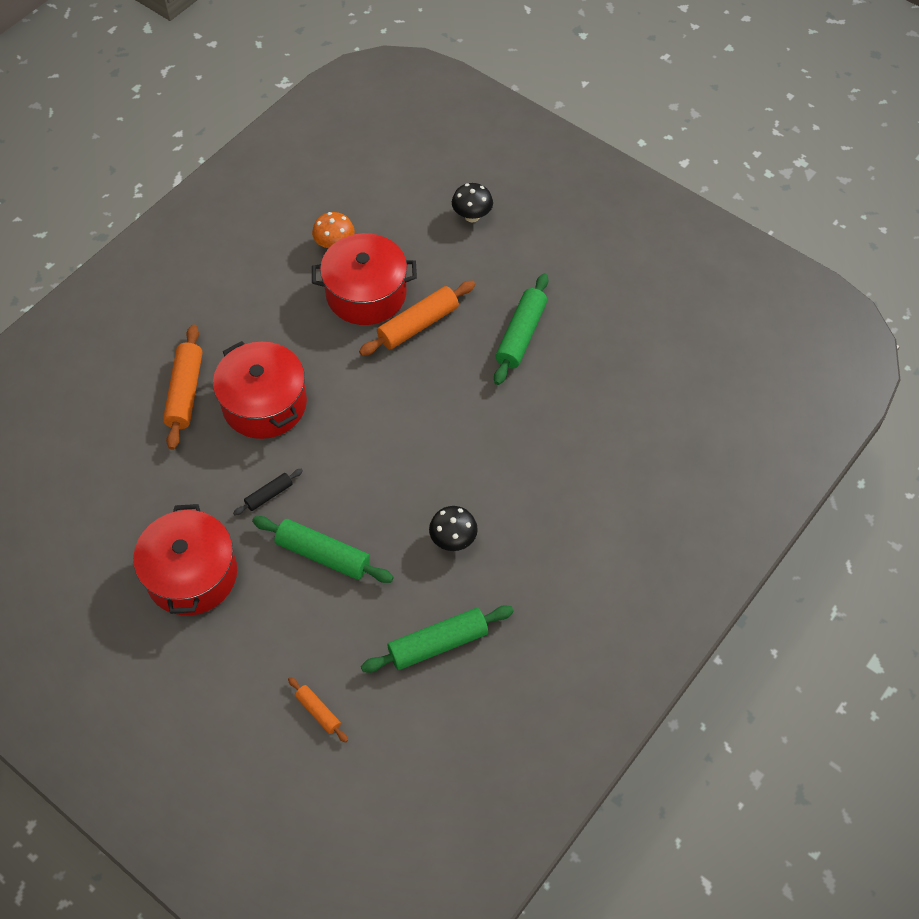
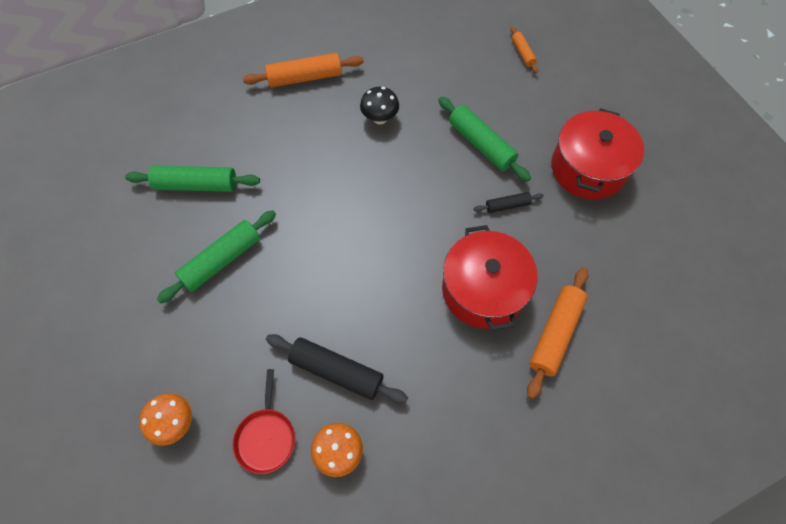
camera: 155 degrees left, 5 degrees up
red pot [312,233,417,325] -> black rolling pin [266,334,408,404]
orange rolling pin [359,281,475,356] -> orange rolling pin moved to [243,53,364,87]
green rolling pin [361,606,514,673] -> green rolling pin moved to [125,166,260,192]
black mushroom [452,183,493,223] -> orange mushroom [139,394,192,446]
none -> red pan [233,369,295,474]

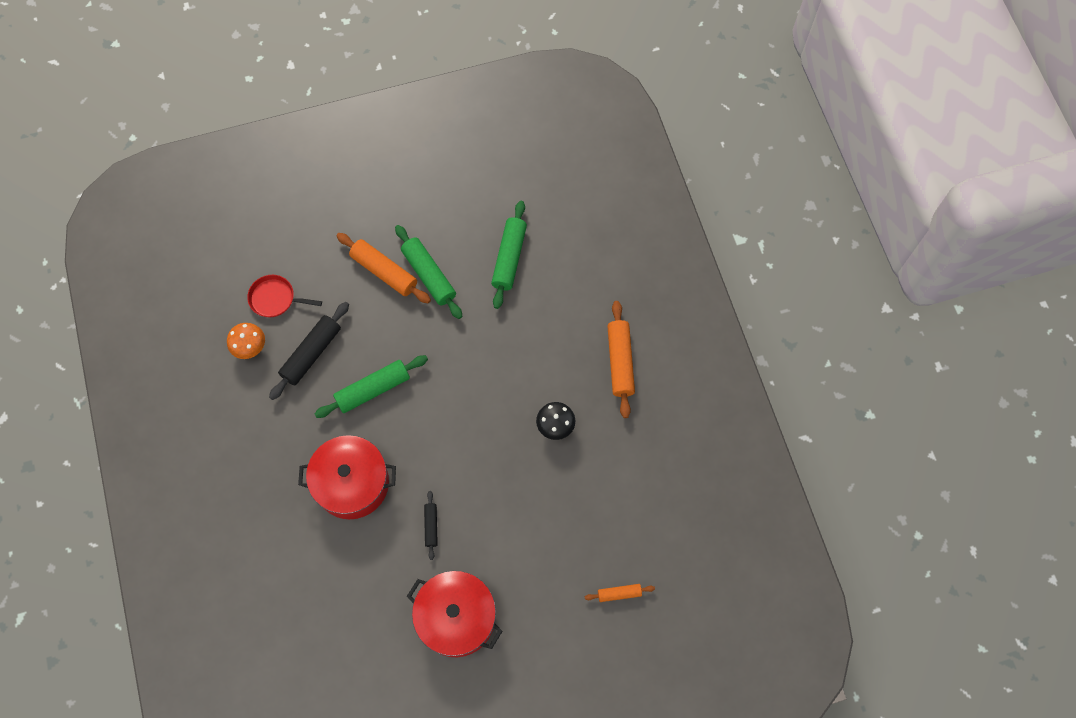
camera: 100 degrees right, 5 degrees up
orange mushroom [139,394,192,446] -> none
green rolling pin [438,97,531,182] -> green rolling pin moved to [314,355,428,418]
orange rolling pin [527,267,588,399] -> orange rolling pin moved to [336,233,431,303]

